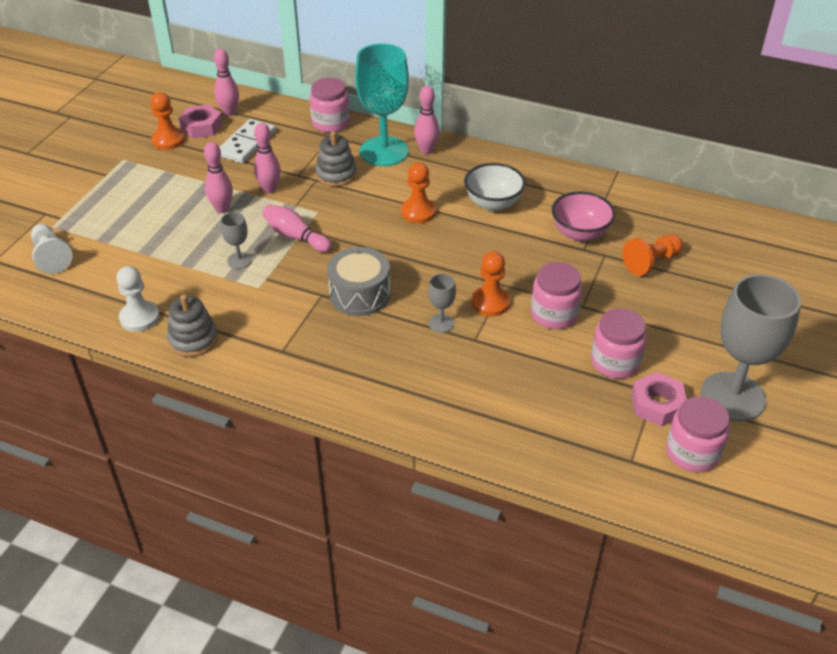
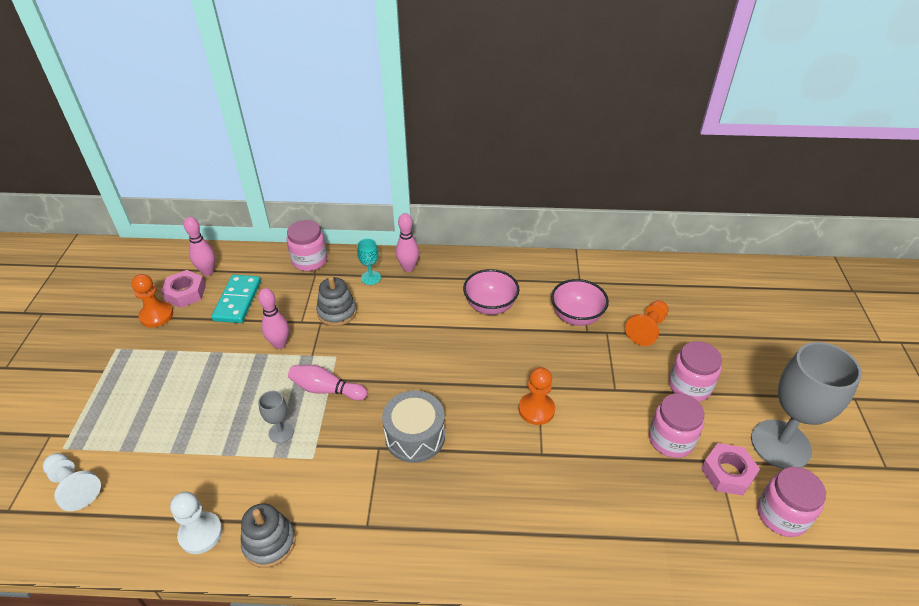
camera: 20 degrees left, 0 degrees up
pink bowling pin [204,142,233,213] -> none
white domino [219,119,276,163] -> turquoise domino [212,275,261,323]
turquoise goblet [355,43,409,166] -> turquoise goblet [357,239,381,285], size x0.44
orange pawn [401,162,436,223] -> none
grey goblet [428,273,456,333] -> none
white bowl [464,163,526,211] -> pink bowl [463,269,519,315]
pink jar [531,262,582,329] -> pink jar moved to [669,341,722,402]

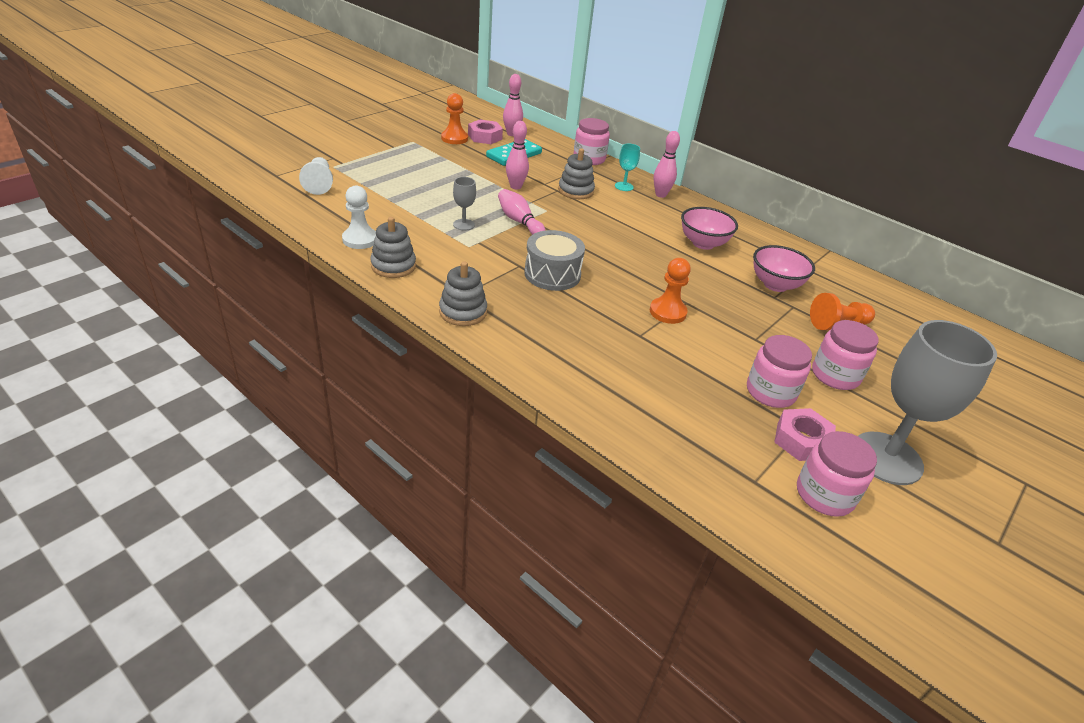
camera: 35 degrees right, 5 degrees down
none -> grey stacking toy [439,261,487,326]

